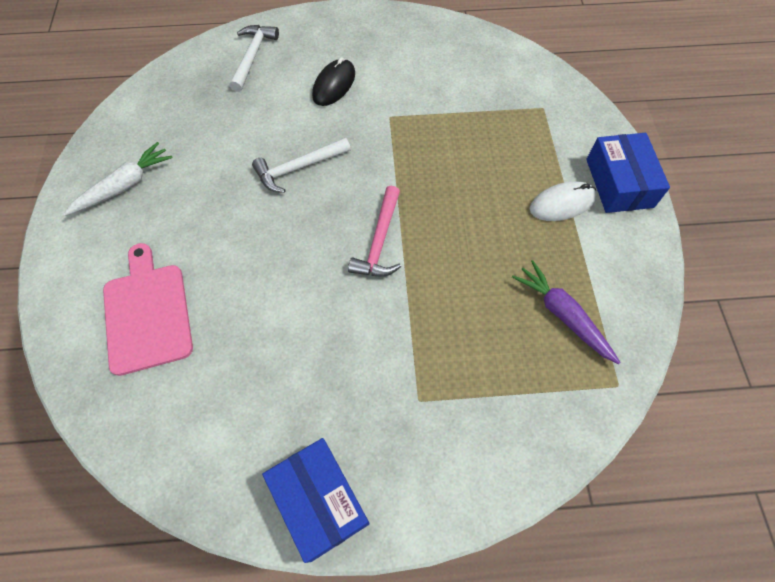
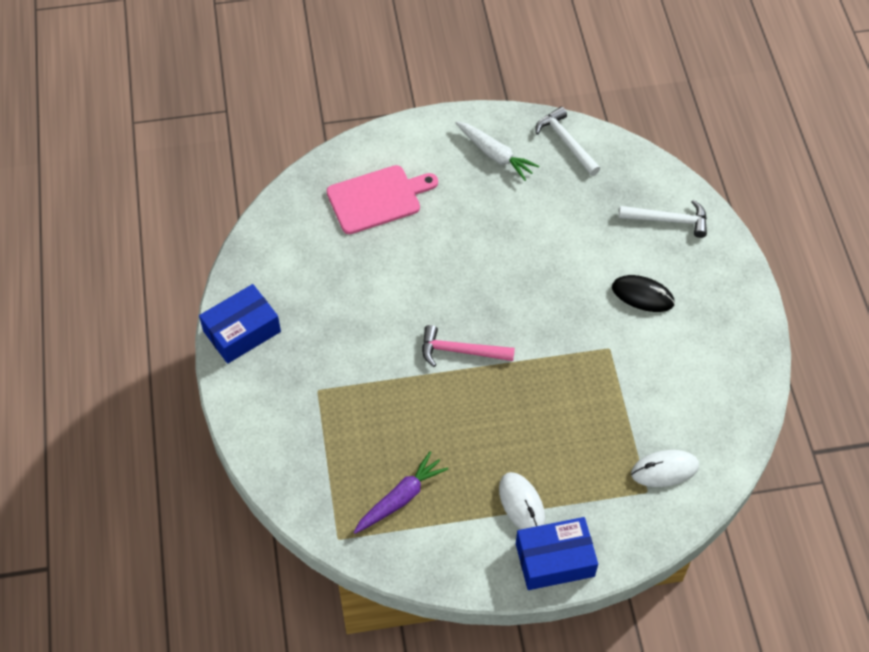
camera: 85 degrees right, 5 degrees down
white hammer [252,138,351,193] -> white hammer moved to [536,107,600,176]
none -> white mouse [631,450,699,487]

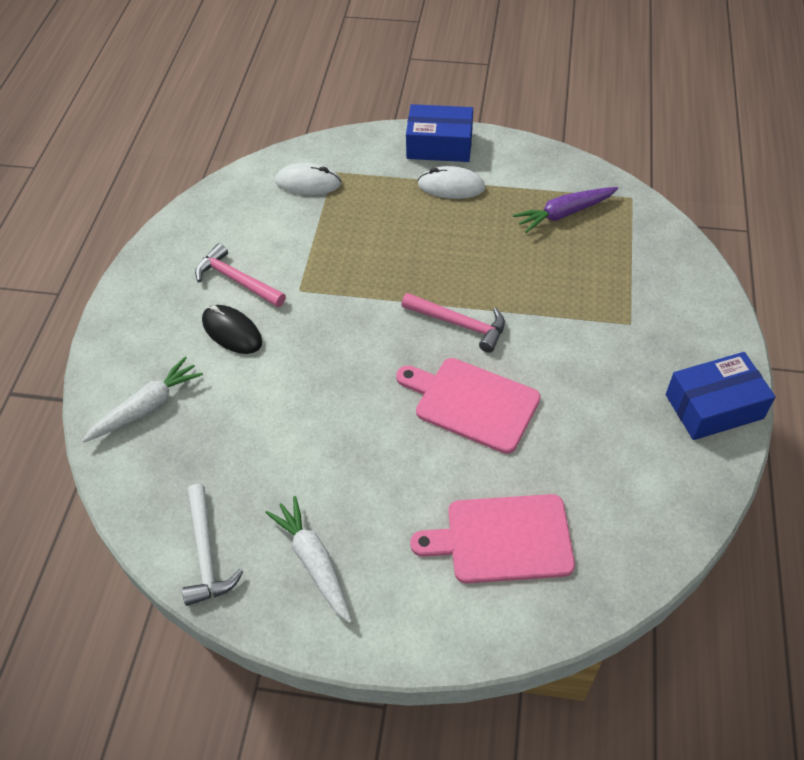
camera: 160 degrees left, 5 degrees down
white mouse [499,472,545,529] -> white mouse turned 75 degrees counterclockwise [418,166,486,199]
white hammer [619,200,707,238] -> white carrot [82,357,203,443]
none -> pink hammer [195,243,286,307]
none -> pink cutting board [396,358,541,454]

